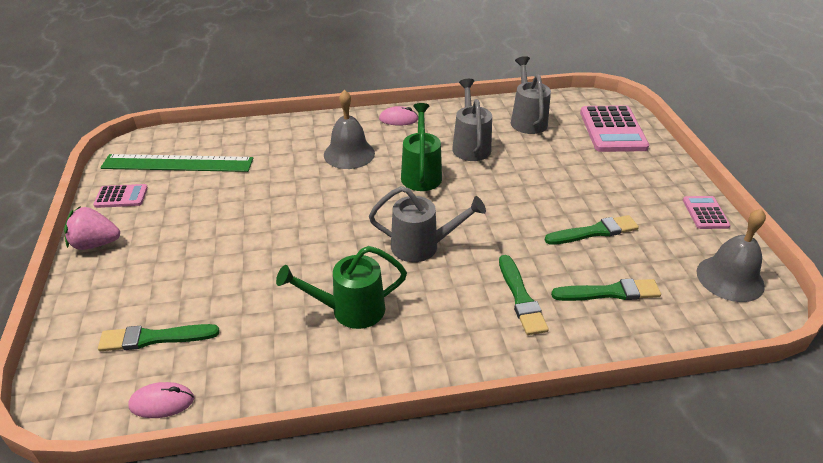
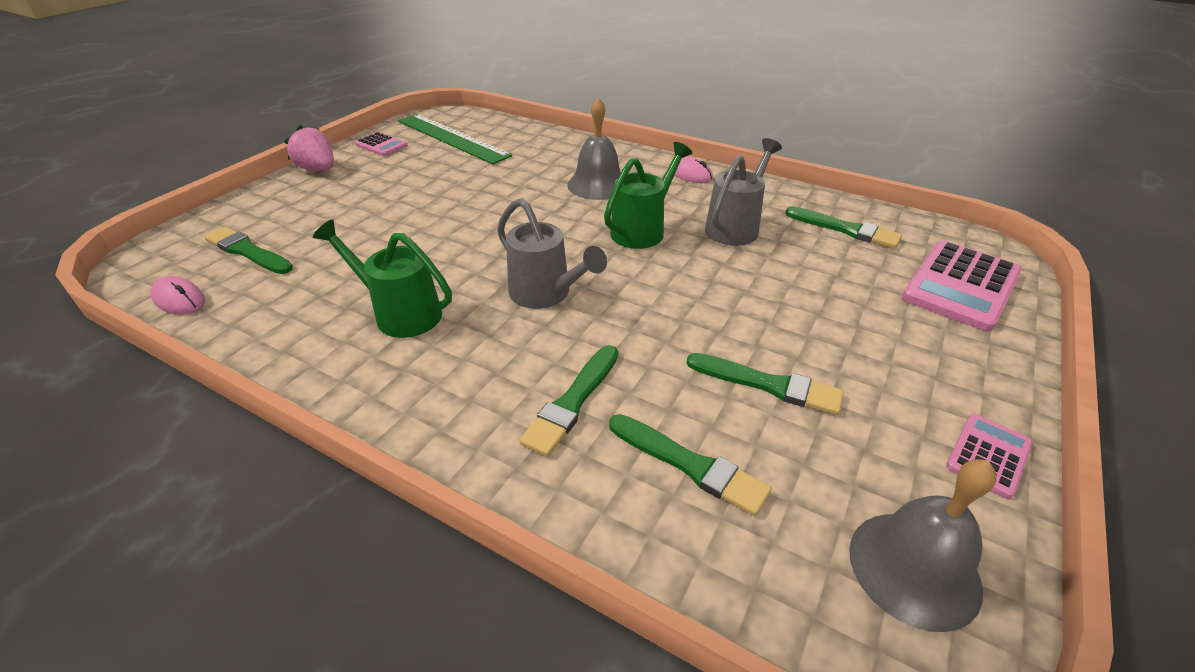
camera: 40 degrees right, 0 degrees up
grey watering can [511,56,551,134] -> green brush [785,206,902,248]

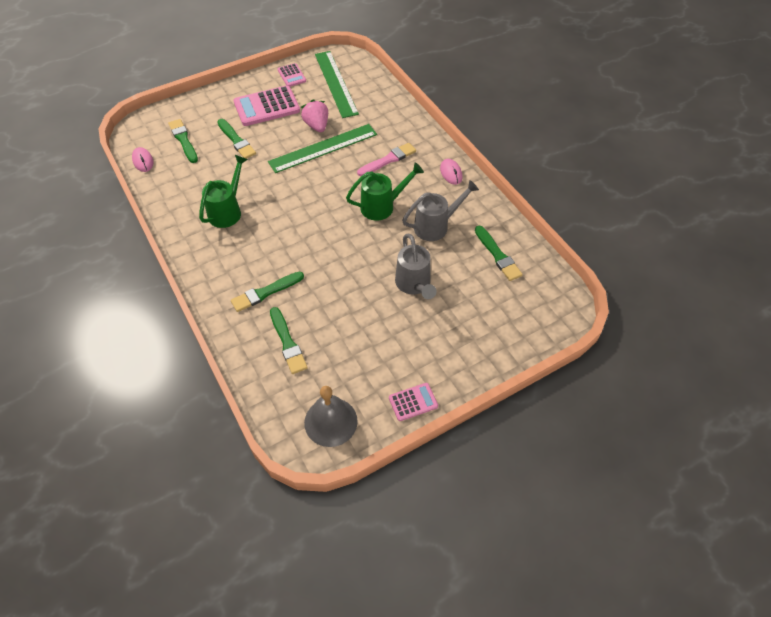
camera: 30 degrees right, 15 degrees up
pink strawberry [284,125,334,170] -> pink strawberry moved to [301,100,328,132]
green watering can [313,220,452,338] -> green watering can turned 60 degrees clockwise [199,155,248,228]
grey watering can [497,198,607,309] -> grey watering can moved to [395,234,437,299]
grey bell [567,98,621,200] -> pink brush [357,143,416,176]
green brush [687,353,844,415] -> green brush moved to [217,119,256,159]
pink calculator [902,241,1022,332] -> pink calculator moved to [234,85,300,126]
none -> green ruler [268,124,377,173]

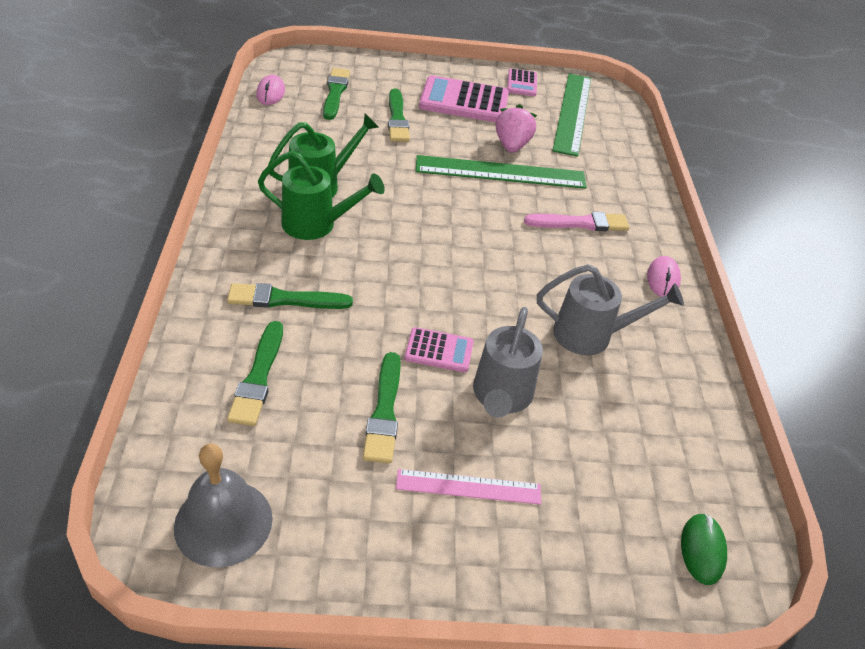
camera: 25 degrees right, 10 degrees down
green watering can [346,162,424,221] -> green watering can moved to [258,151,385,240]
pink calculator [389,383,438,421] -> pink calculator moved to [404,327,474,372]
green brush [475,226,523,281] -> green brush moved to [363,352,401,464]
none -> pink ruler [396,469,541,505]
none -> green mouse [681,513,727,585]

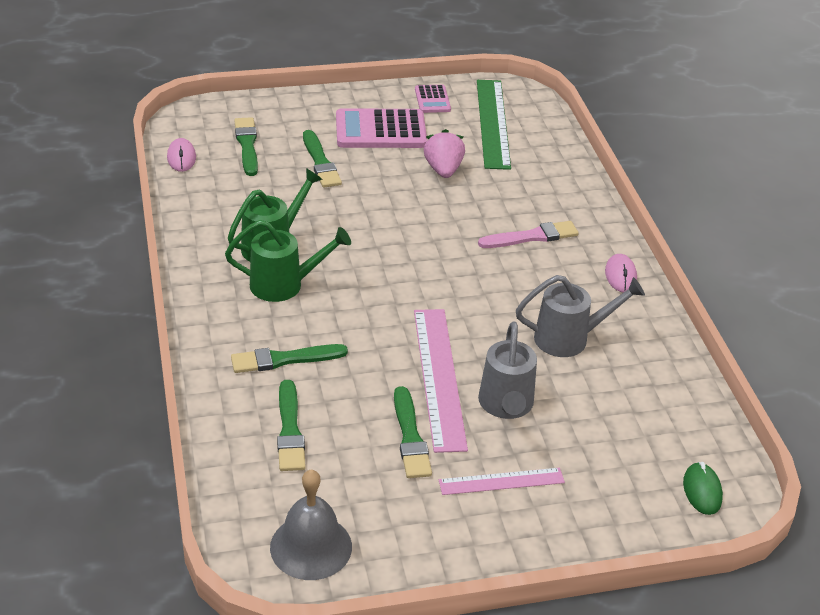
camera: 10 degrees left, 5 degrees down
pink calculator [404,327,474,372] -> pink ruler [414,309,468,453]
green ruler [415,155,587,189] -> none

